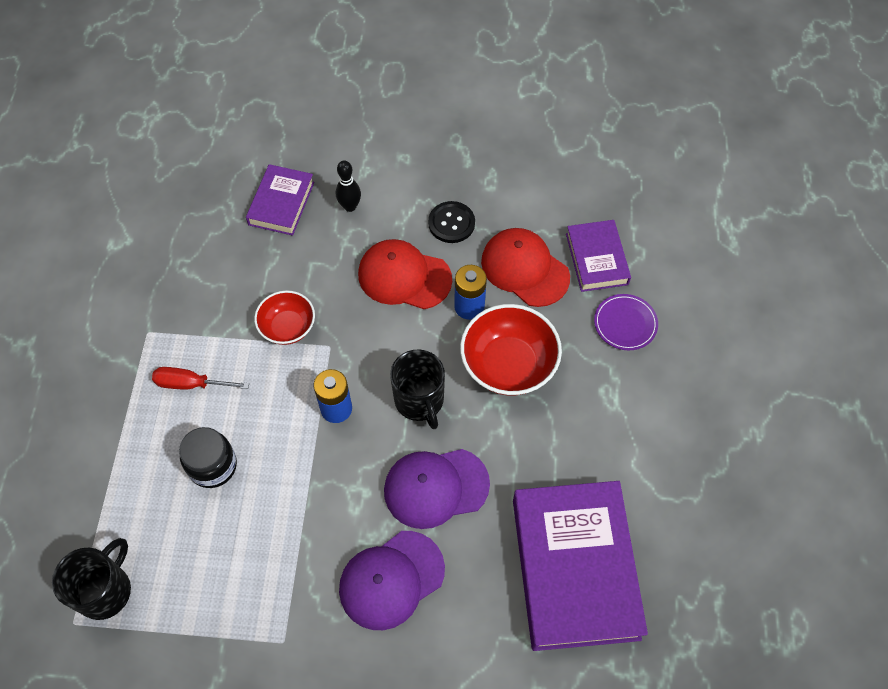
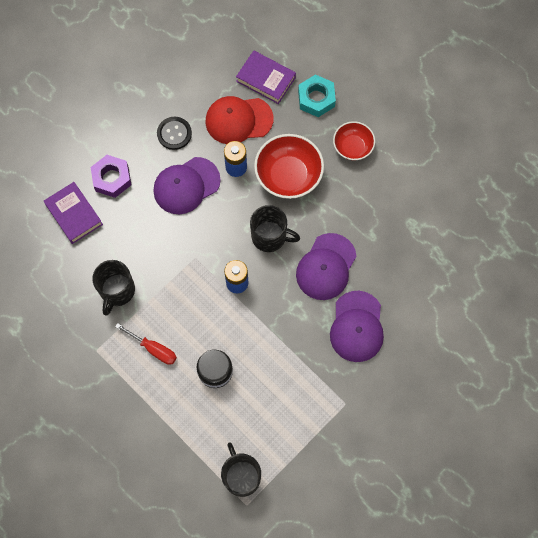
camera: 50 degrees left, 10 degrees up
red screwdriver [152,367,249,389] -> red screwdriver turned 105 degrees counterclockwise [115,323,177,365]
red bowl [254,290,315,345] -> red bowl moved to [333,121,375,160]
black bowling pin [336,160,361,212] -> purple nut [91,155,131,198]
red cap [358,239,452,309] -> purple cap [154,157,221,214]
purple book [513,481,648,651] -> none
purple plate [594,294,658,350] -> turquoise nut [298,74,336,117]
none -> black mug [92,260,135,316]

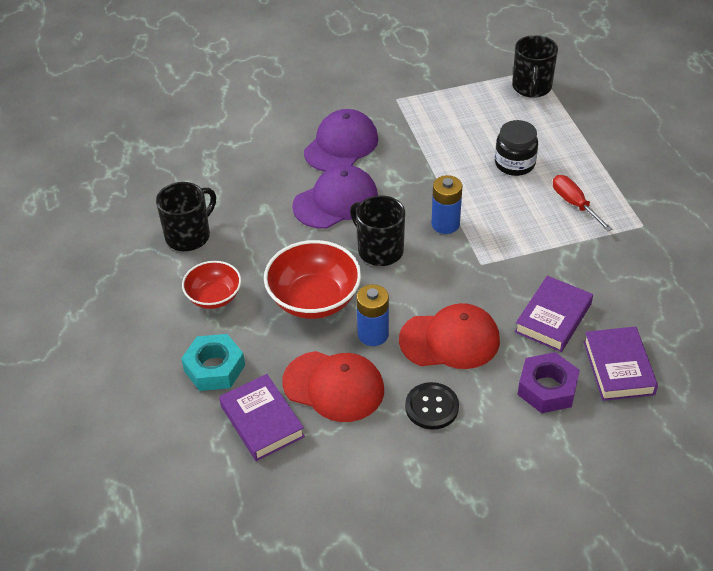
camera: 150 degrees left, 25 degrees down
black mug [92,260,135,316] -> black mug moved to [156,182,216,251]
purple cap [154,157,221,214] -> red cap [399,303,500,369]
none -> purple book [515,276,593,352]

